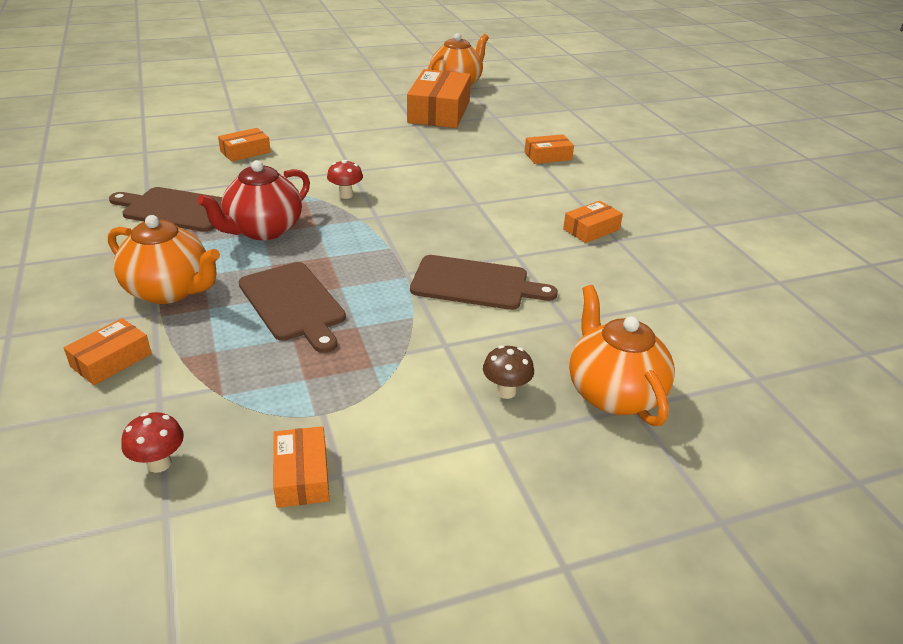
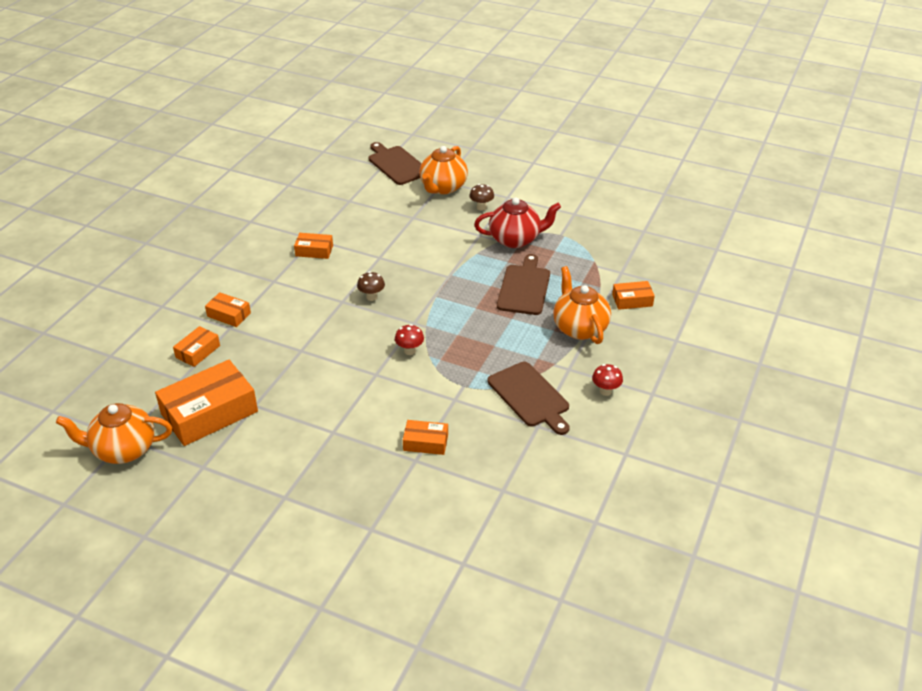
camera: 135 degrees left, 5 degrees up
red mushroom [121,412,184,473] -> red mushroom moved to [592,364,623,396]
red teapot [197,160,310,240] -> red teapot moved to [474,197,561,248]
orange box [273,426,329,508] -> orange box moved to [173,326,220,367]
brown cutting board [410,255,558,310] -> brown cutting board moved to [369,142,422,185]
none -> brown mushroom [357,271,385,301]

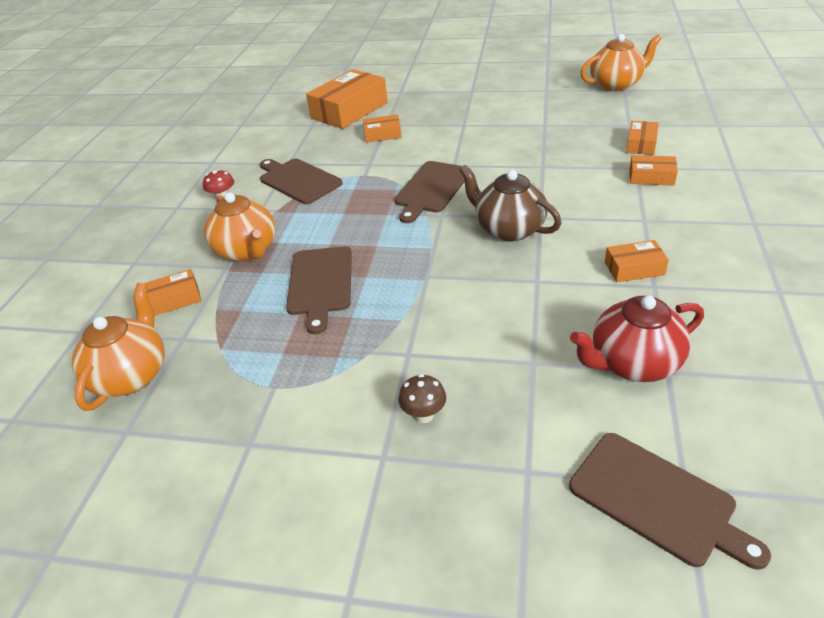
camera: 170 degrees right, 0 degrees up
orange box [155,360,258,446] -> orange box moved to [306,69,388,129]
brown mushroom [357,271,385,301] -> brown teapot [459,165,561,241]
red mushroom [395,324,424,355] -> brown cutting board [394,161,469,223]
orange teapot [419,146,468,194] -> orange teapot moved to [72,283,165,411]
red teapot [474,197,561,248] -> red teapot moved to [570,296,704,382]

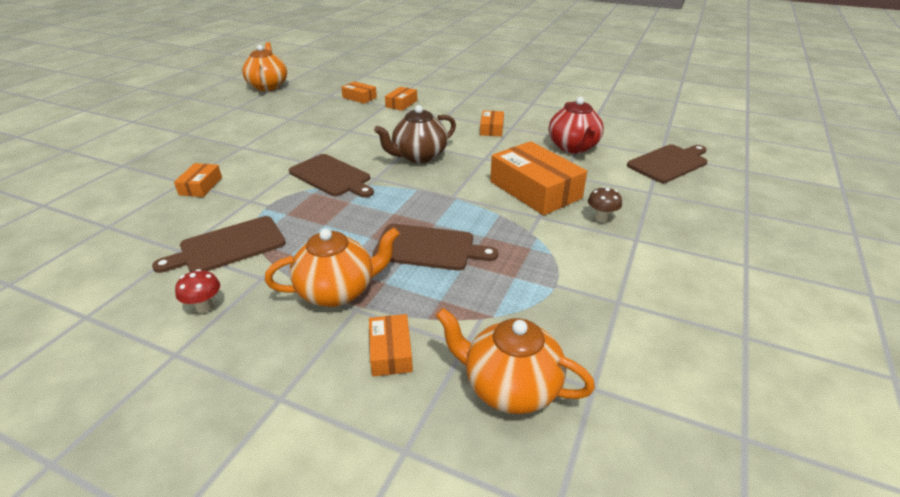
camera: 80 degrees left, 5 degrees down
orange box [306,69,388,129] -> orange box moved to [490,141,587,215]

